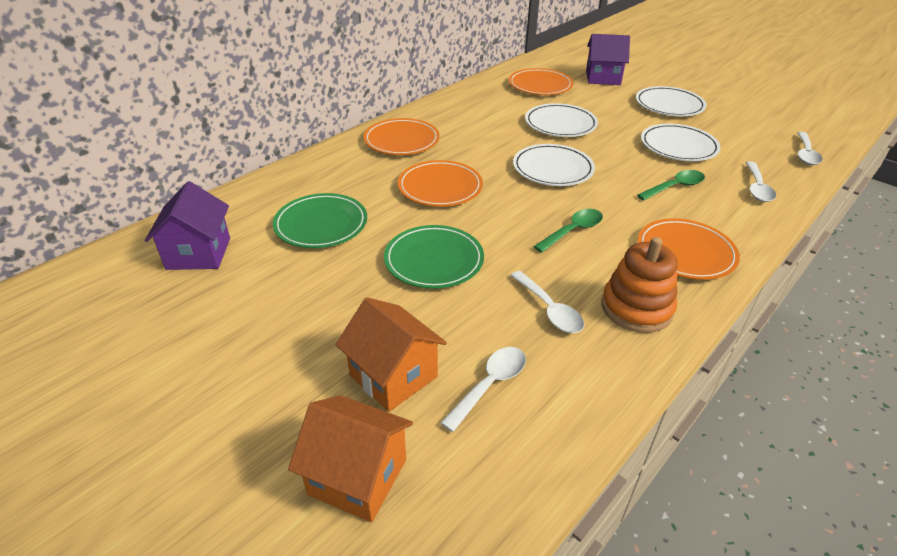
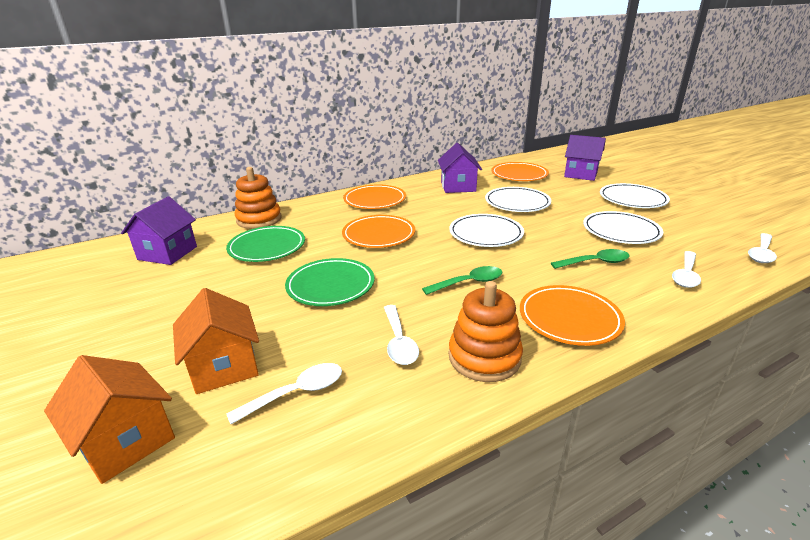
camera: 20 degrees right, 10 degrees down
none -> orange stacking toy [235,167,282,229]
none -> purple house [438,143,482,193]

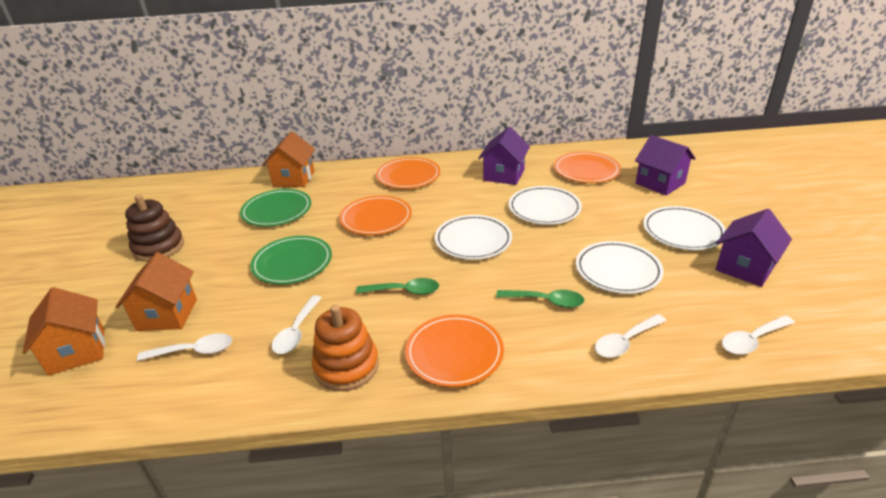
camera: 25 degrees right, 5 degrees up
purple house [121,196,197,265] -> purple house moved to [715,209,792,287]
orange stacking toy [235,167,282,229] -> orange house [262,131,315,187]
none -> brown stacking toy [125,194,184,262]

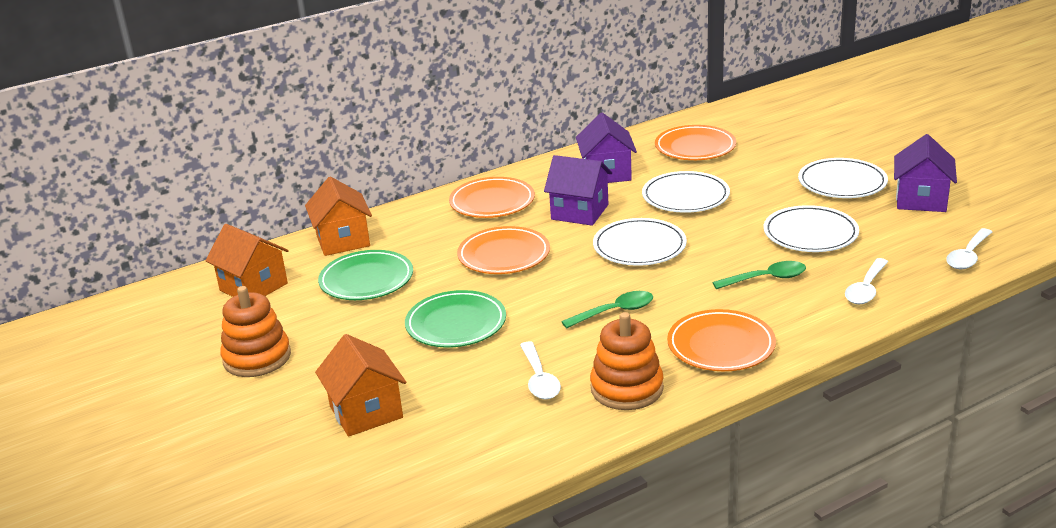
camera: 25 degrees left, 5 degrees down
orange house [22,287,105,376] -> orange house moved to [205,224,289,297]
brown stacking toy [125,194,184,262] -> orange stacking toy [220,286,291,377]
white spoon [137,333,232,361] -> none
purple house [635,135,696,196] -> purple house moved to [544,155,612,226]

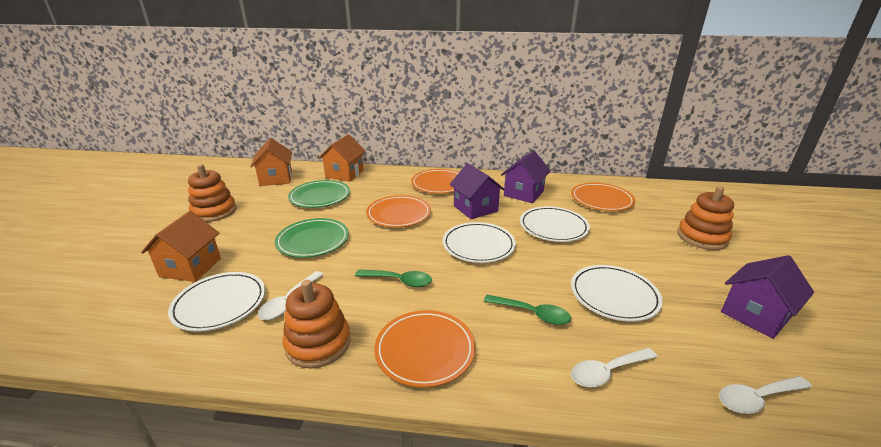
camera: 35 degrees right, 0 degrees up
white plate [798,158,888,198] -> white plate moved to [168,272,265,332]
none -> orange stacking toy [677,186,734,250]

